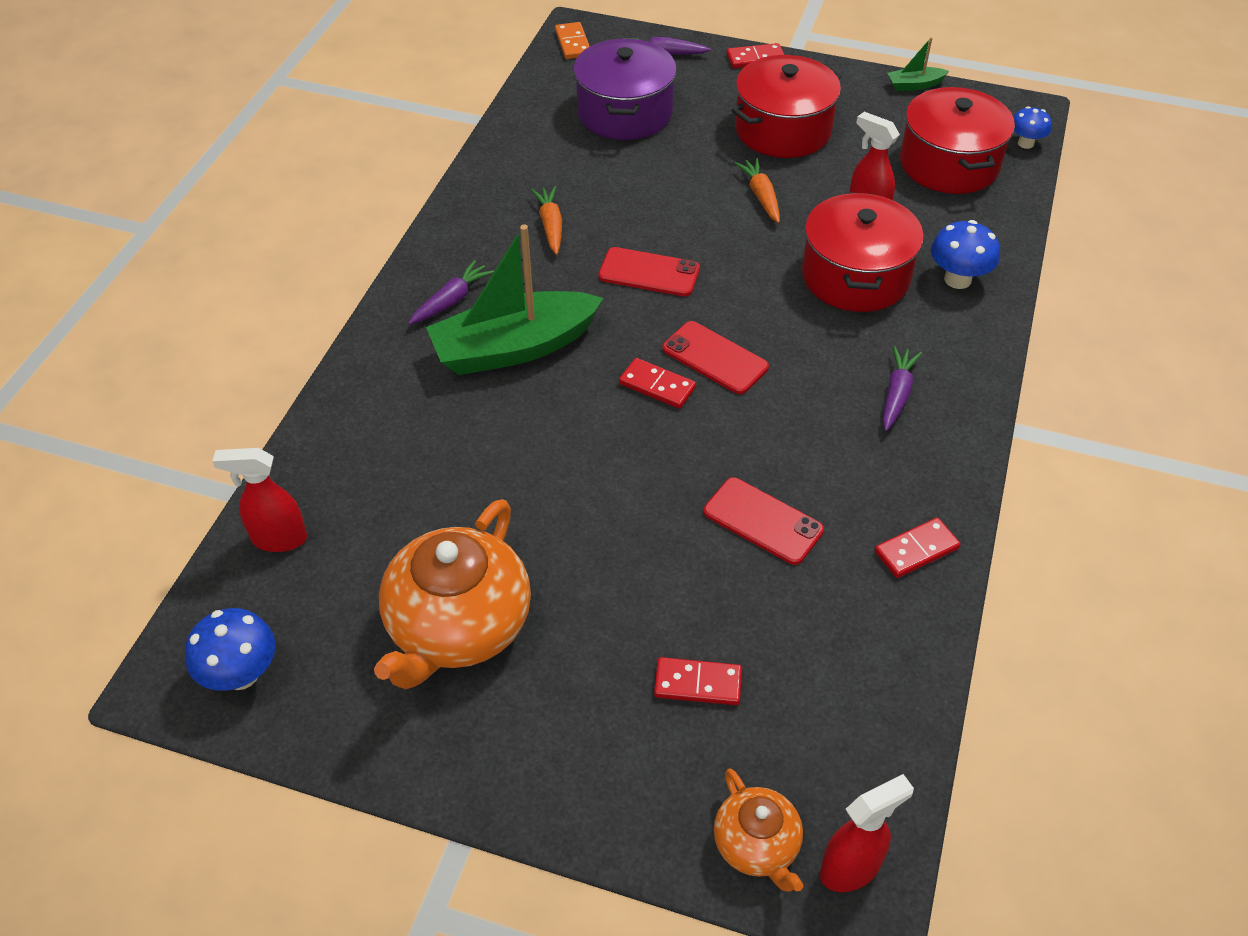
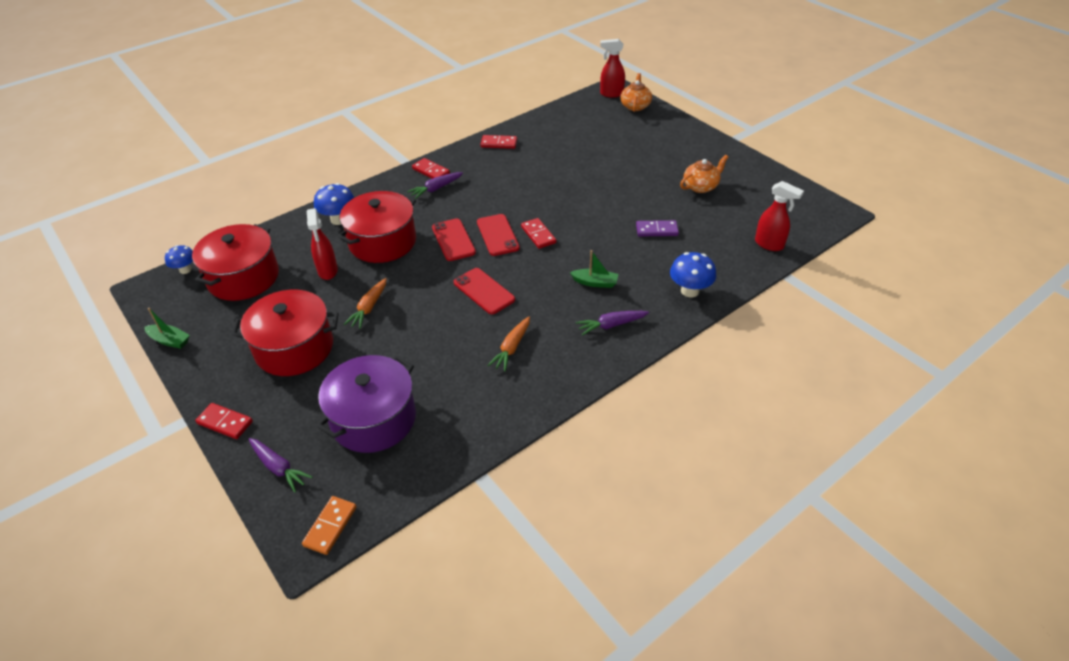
camera: 145 degrees left, 5 degrees down
blue mushroom [185,608,275,691] -> blue mushroom moved to [670,252,716,297]
orange teapot [374,499,531,689] -> orange teapot [680,155,729,193], size x0.53
green boat [426,225,604,375] -> green boat [570,250,618,288], size x0.43
red domino [654,657,742,705] -> red domino moved to [412,158,450,179]
red phone [704,477,824,565] -> red phone moved to [432,218,476,261]
none -> purple domino [636,220,679,236]

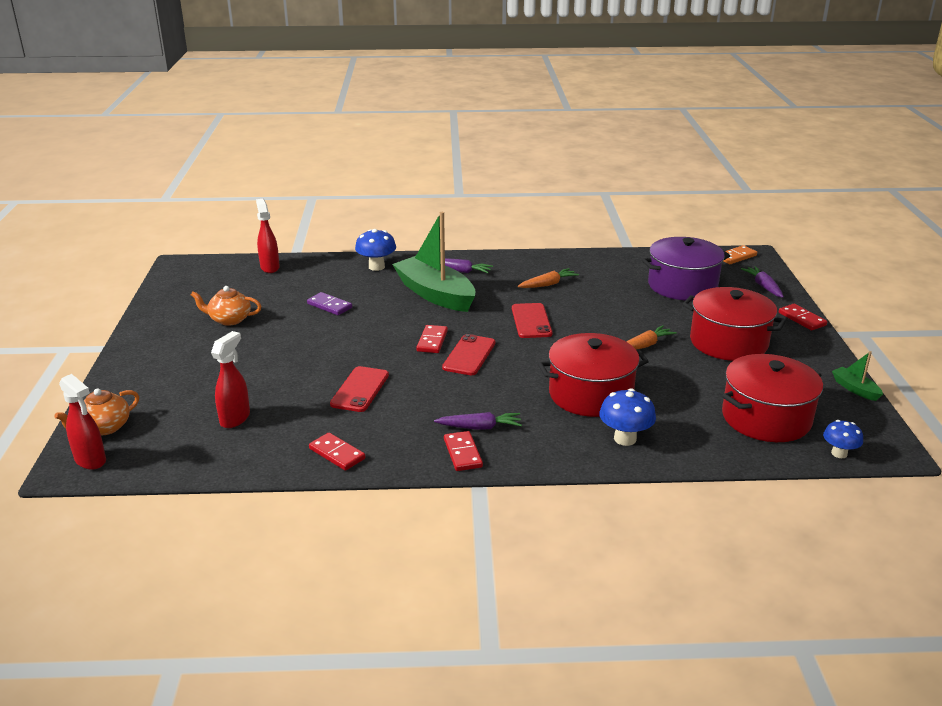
camera: 145 degrees left, 15 degrees down
red spray bottle [307,208,338,280] -> red spray bottle moved to [211,331,250,428]
red phone [432,218,476,261] -> red phone moved to [330,366,389,412]
green boat [570,250,618,288] -> green boat [392,212,475,312], size x2.33

